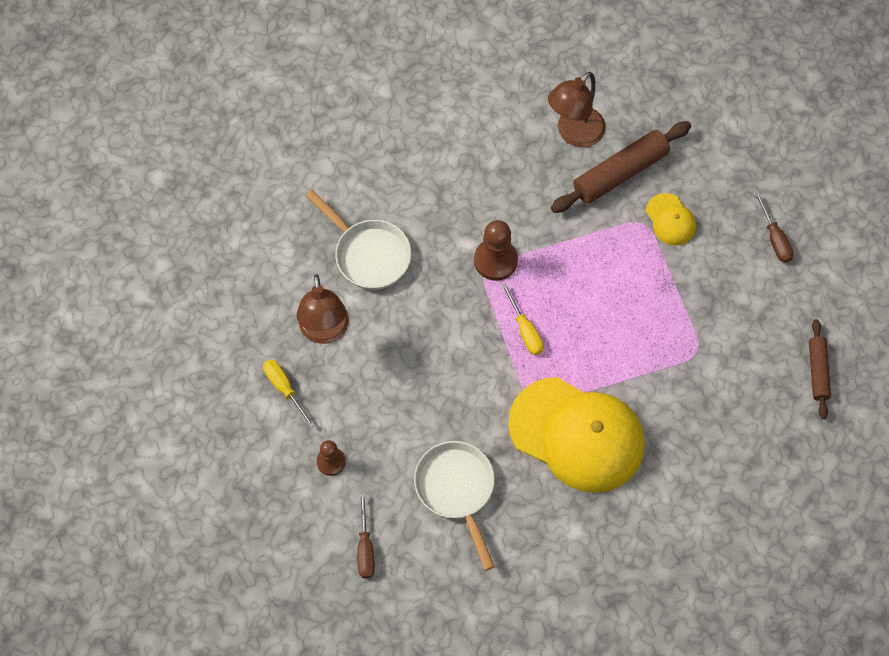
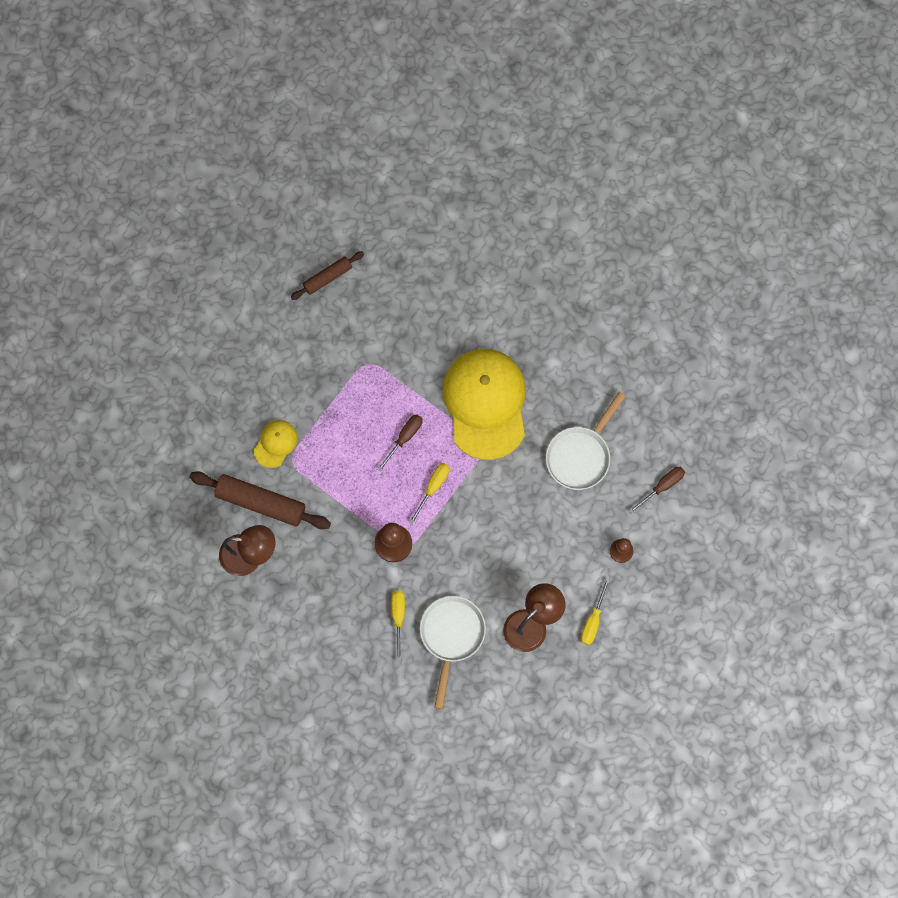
camera: 125 degrees left, 10 degrees up
brown screwdriver [755,192,794,263] -> brown screwdriver moved to [377,414,423,472]
none -> yellow screwdriver [391,591,405,661]

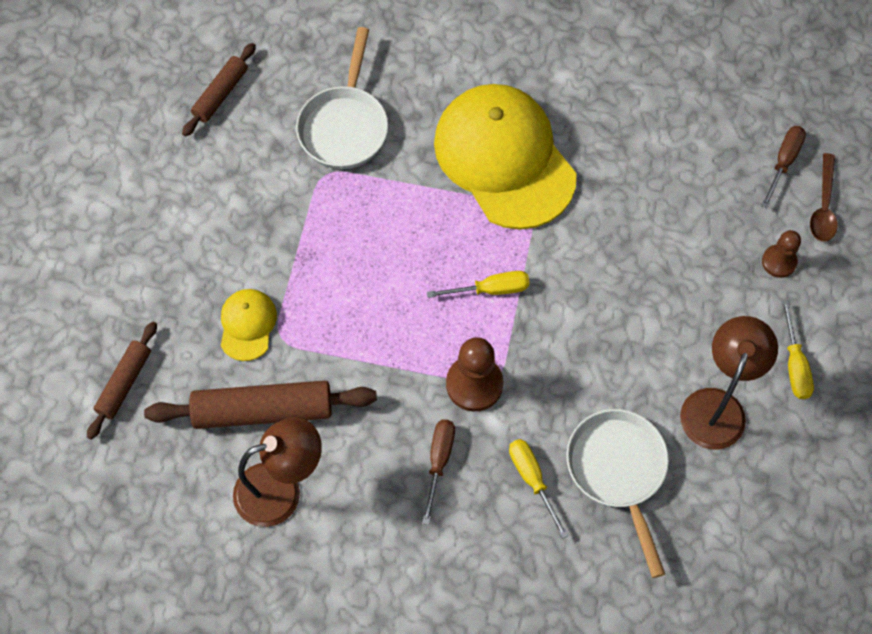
camera: 25 degrees left, 10 degrees down
brown screwdriver [377,414,423,472] -> brown screwdriver moved to [422,419,455,525]
yellow screwdriver [409,463,450,524] -> yellow screwdriver turned 75 degrees clockwise [427,271,530,298]
white pan [546,392,626,490] -> white pan moved to [296,27,388,169]
none -> brown rolling pin [87,321,157,440]
none -> brown spoon [810,153,838,242]

